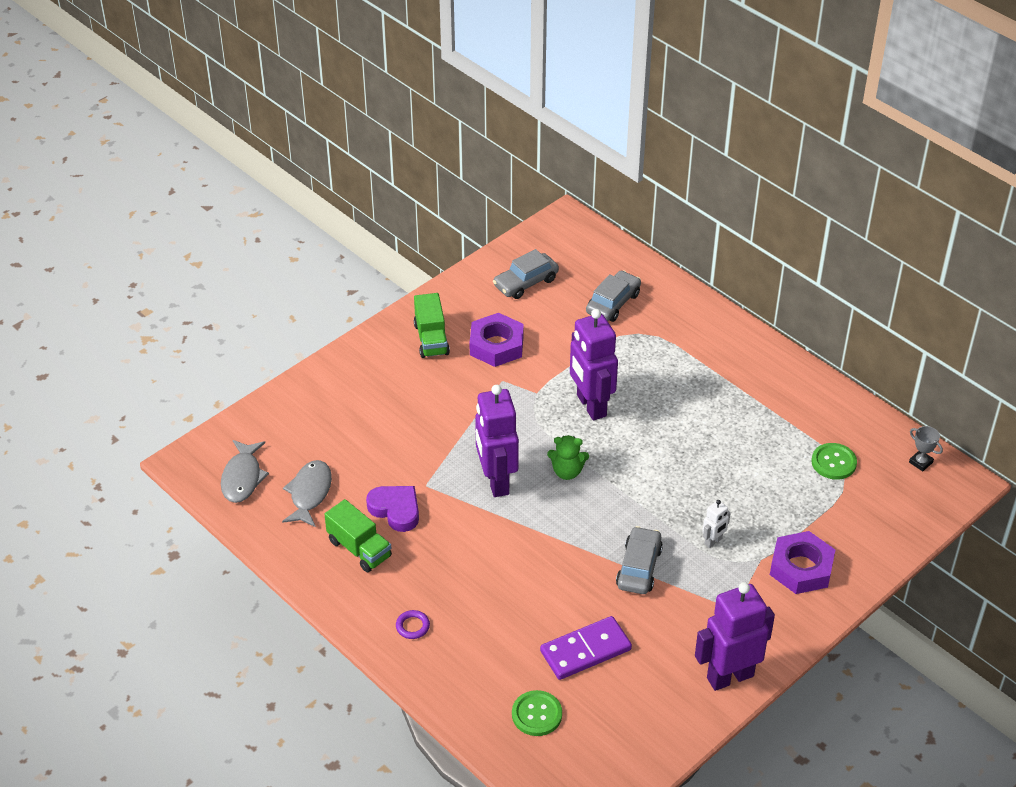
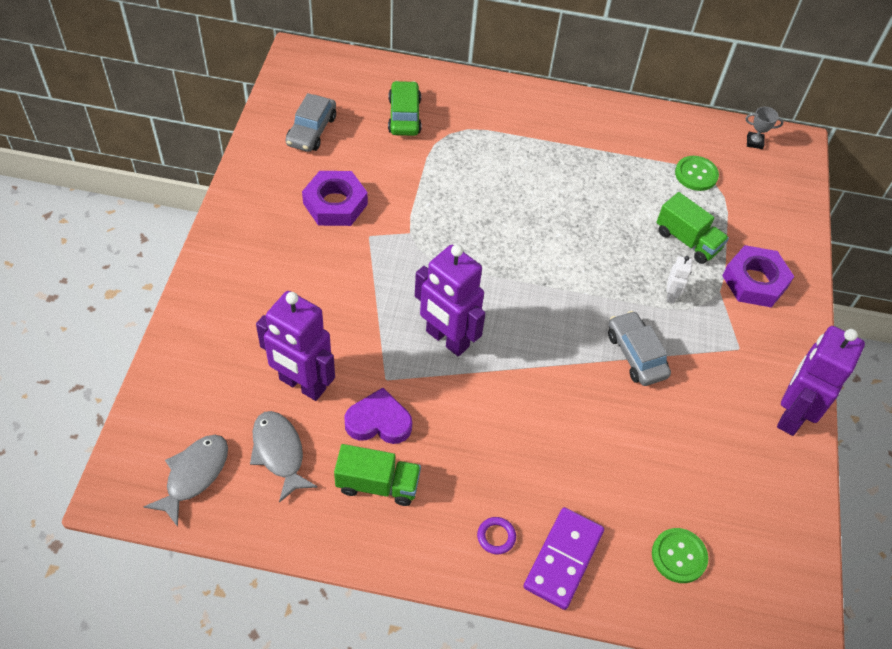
camera: 40 degrees left, 10 degrees up
grey fish [221,440,269,503] -> grey fish turned 120 degrees counterclockwise [144,435,228,527]
green truck [414,293,450,358] -> green truck moved to [656,192,729,264]
purple domino [540,616,632,680] -> purple domino moved to [523,507,604,610]
green teddy bear [547,435,589,480] -> none
purple robot [570,309,618,420] -> purple robot moved to [256,291,335,401]
grey car [586,270,641,322] -> green car [388,81,422,136]

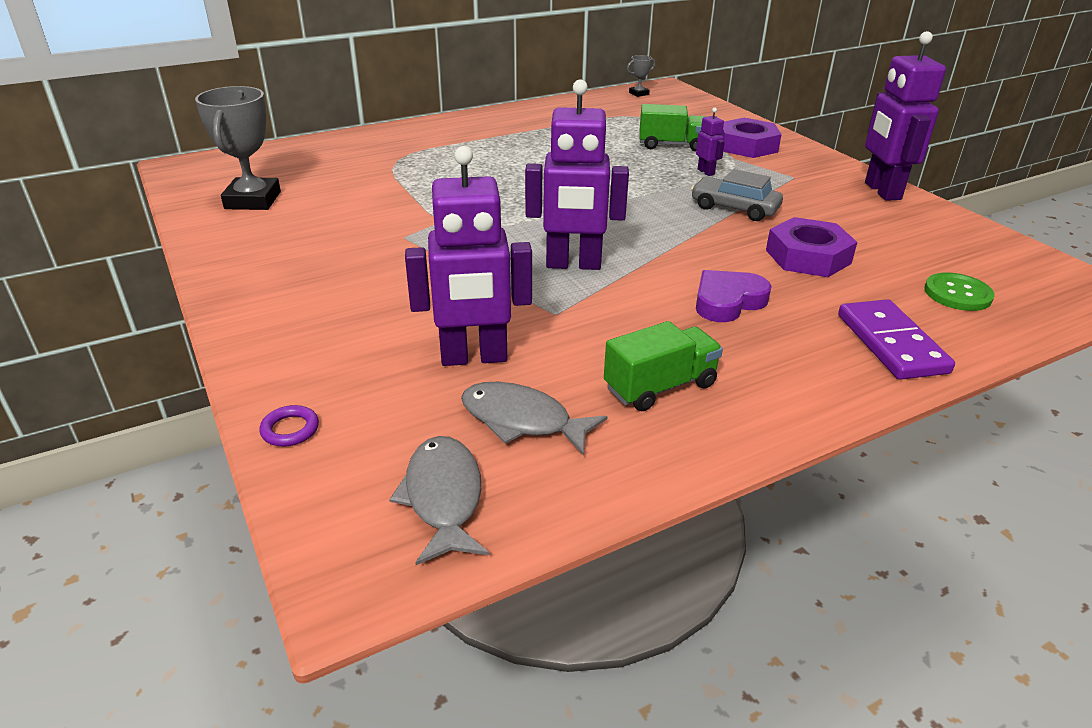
camera: 35 degrees left, 20 degrees down
grey car [286,93,336,152] -> grey trophy [195,86,281,210]
purple nut [302,171,368,226] -> purple nut moved to [766,217,857,277]
purple heart [344,388,412,444] -> purple heart moved to [696,270,772,322]
green car [388,81,422,136] -> none
purple ring [477,517,516,554] -> purple ring moved to [259,405,319,447]
white robot [667,256,692,303] -> purple robot [696,108,725,176]
green button [675,156,719,191] -> none

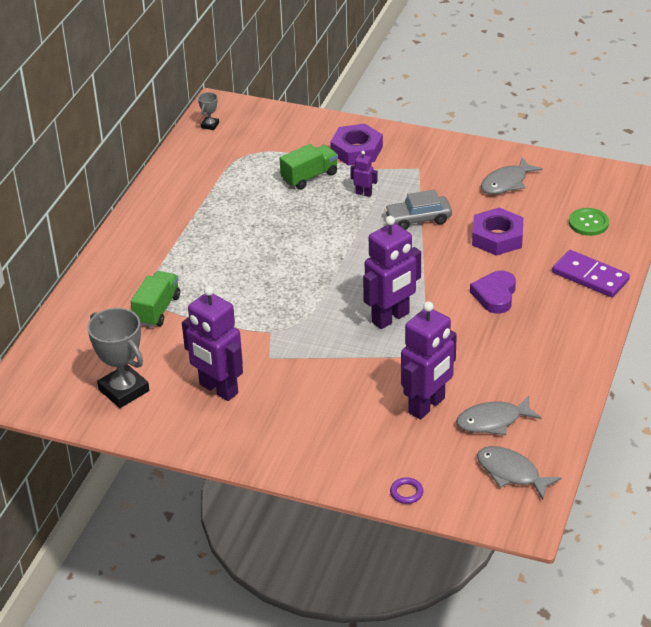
camera: 40 degrees left, 5 degrees up
green truck [604,321,723,411] -> green truck moved to [131,271,180,327]
purple robot [865,31,946,201] -> purple robot moved to [182,286,243,401]
none -> grey fish [481,157,543,194]

